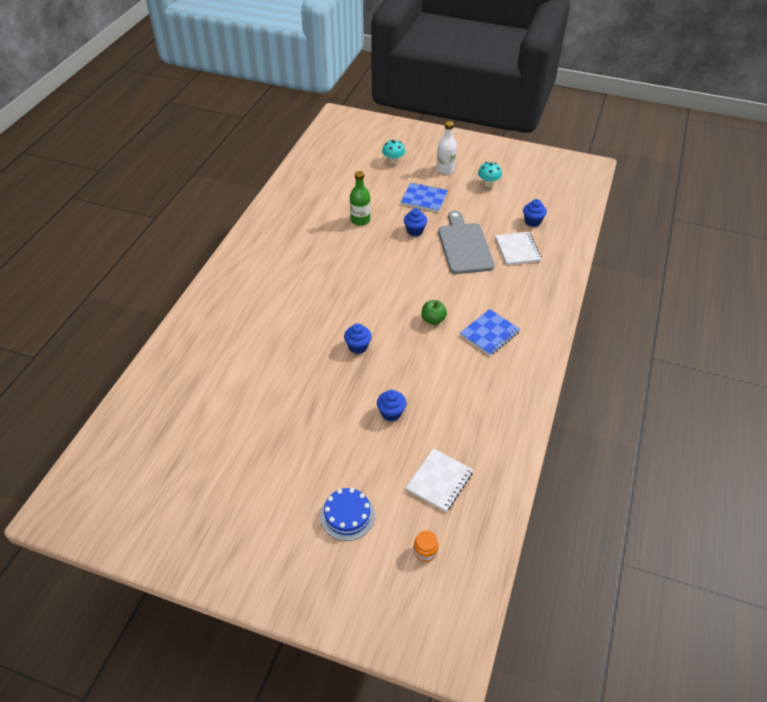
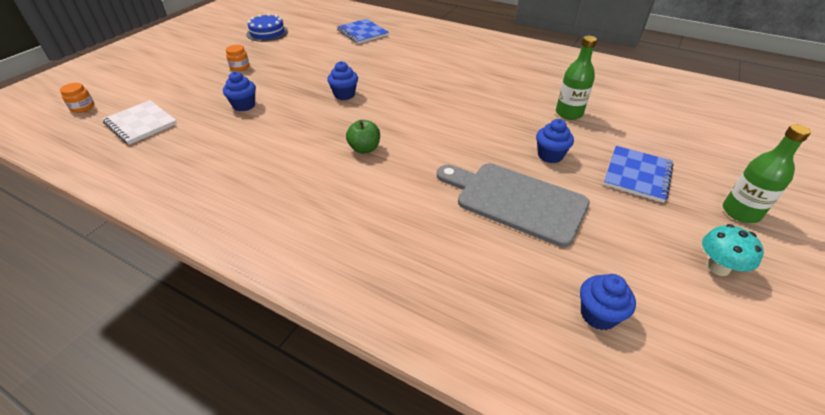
camera: 100 degrees right, 5 degrees down
blue cake [320,488,375,541] -> blue cake moved to [246,13,288,42]
turquoise mushroom [382,139,405,164] -> none
white bottle [437,121,457,174] -> green bottle [723,124,811,223]
grey cutting board [438,211,495,274] -> grey cutting board turned 150 degrees counterclockwise [437,163,590,247]
blue notebook [460,309,520,356] -> blue notebook moved to [337,19,389,44]
white notebook [495,232,542,265] -> none
none -> orange jar [226,45,250,71]

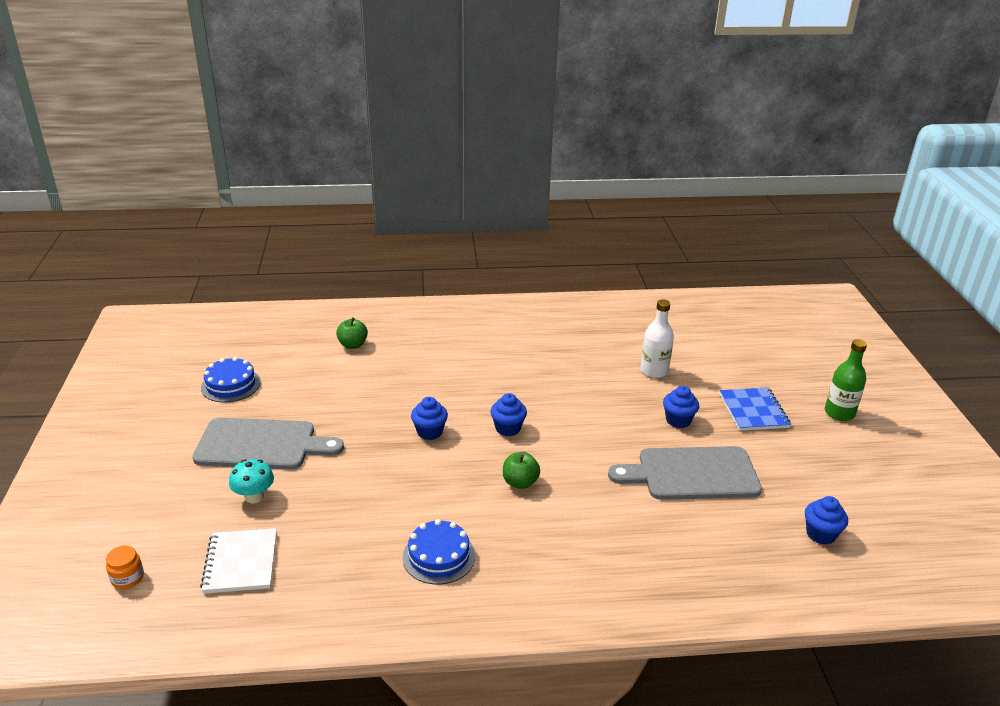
camera: 35 degrees left, 10 degrees down
white notebook [103,100,177,145] -> white notebook turned 75 degrees clockwise [200,528,277,594]
blue cupcake [223,71,256,111] -> blue cupcake moved to [490,393,527,436]
orange jar [226,45,250,71] -> grey cutting board [192,417,344,470]
blue notebook [337,19,389,44] -> green apple [336,317,368,349]
green bottle [556,36,597,120] -> white bottle [640,300,674,378]
turquoise mushroom [702,224,764,276] -> turquoise mushroom moved to [229,459,274,504]
none -> blue cake [402,519,475,584]

